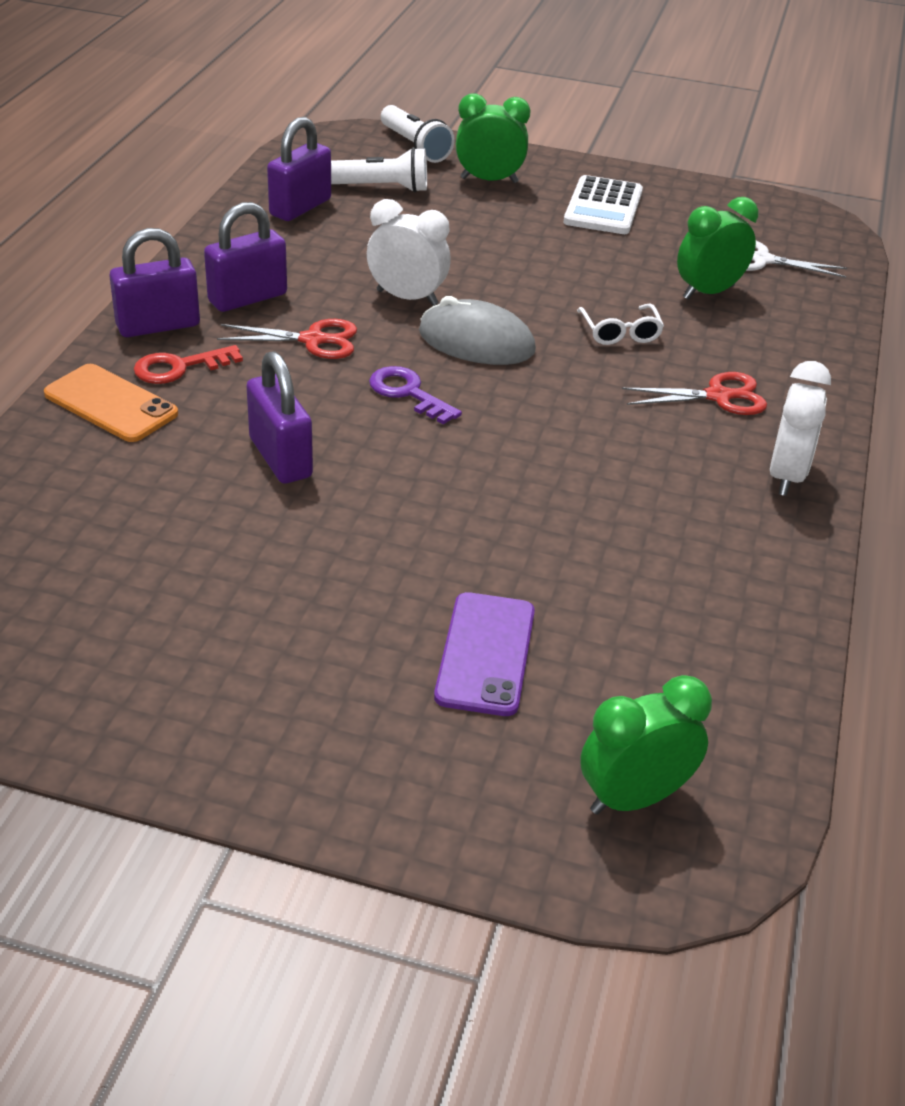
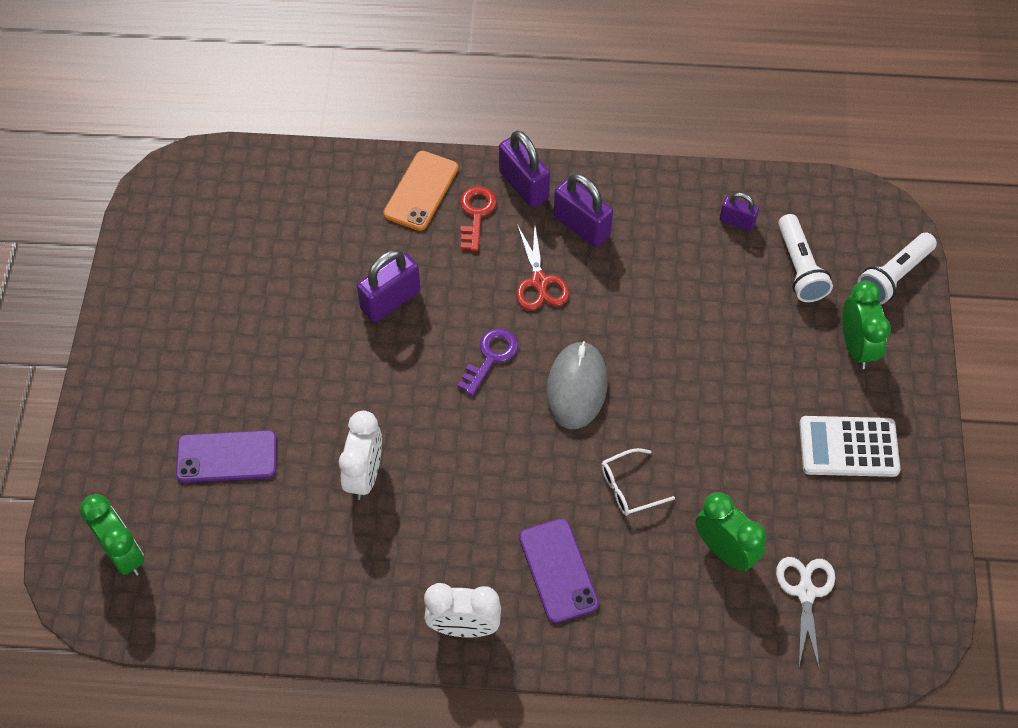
camera: 80 degrees right, 20 degrees up
red key [134,345,243,384] -> red key turned 45 degrees clockwise [460,186,497,251]
purple padlock [267,117,331,221] -> purple padlock [720,192,759,231], size x0.59
white clock [367,199,451,306] -> white clock moved to [339,411,382,500]
red scissors [622,372,767,415] -> purple phone [519,518,599,623]

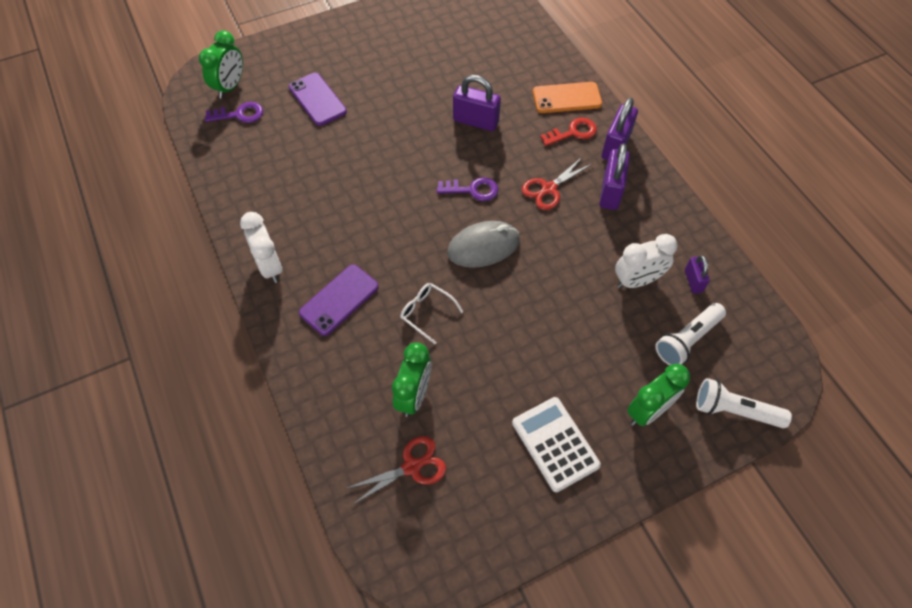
camera: 60 degrees right, 0 degrees up
white clock [339,411,382,500] -> white clock moved to [615,234,678,288]
white scissors [776,557,835,671] -> red scissors [345,436,446,505]
none -> purple key [205,102,263,123]

